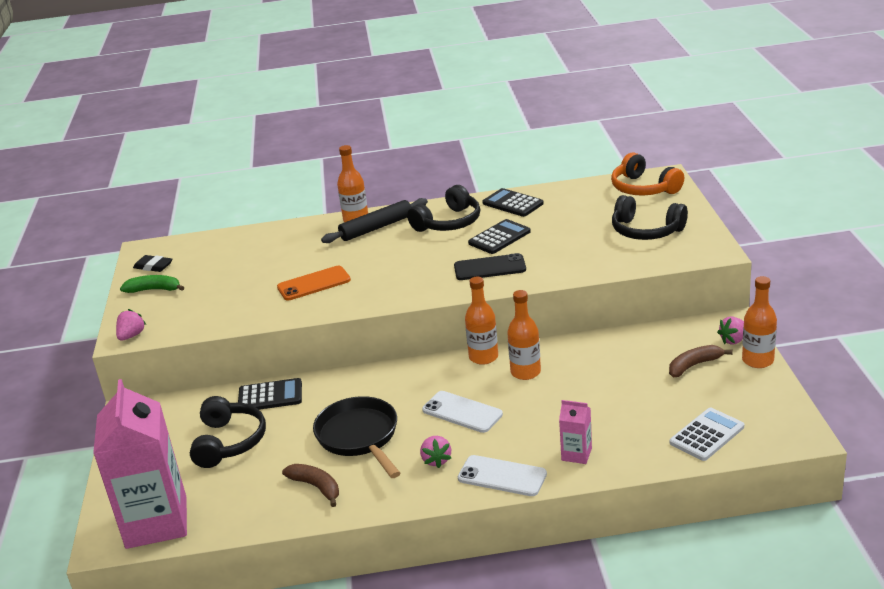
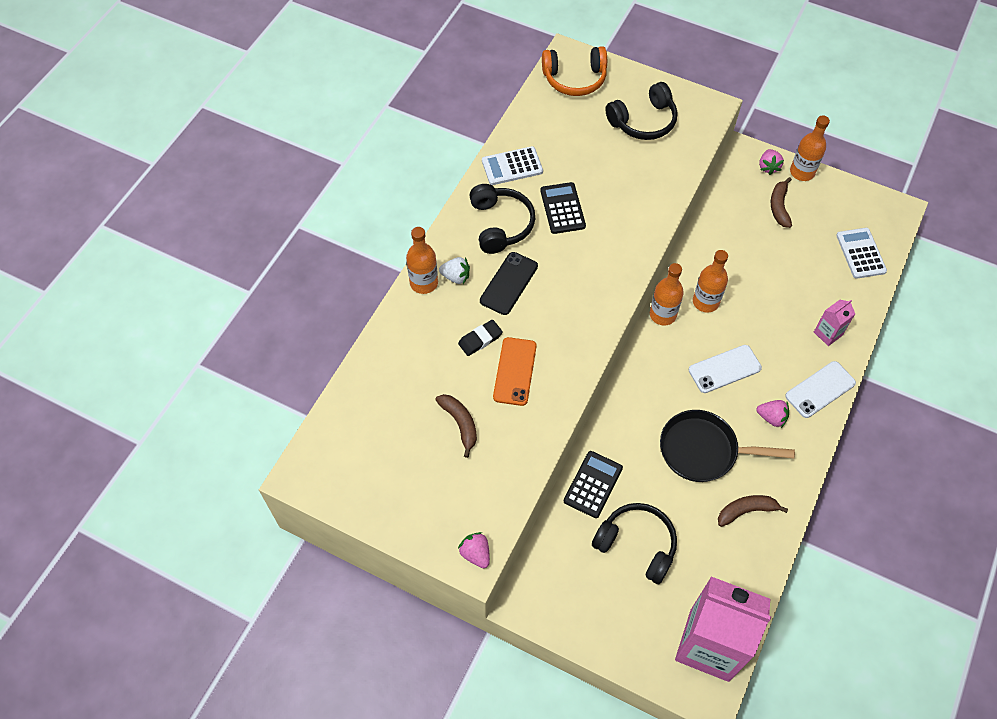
camera: 60 degrees left, 30 degrees up
green banana [120,275,184,293] -> none
black eraser [133,255,173,272] -> black eraser moved to [458,320,503,356]
black rolling pin [321,198,428,243] -> white strawberry [439,257,470,284]
black phone [454,253,526,280] -> black phone moved to [480,252,538,315]
black calculator [482,188,544,217] -> white calculator [482,146,543,185]
none -> brown banana [435,394,477,458]

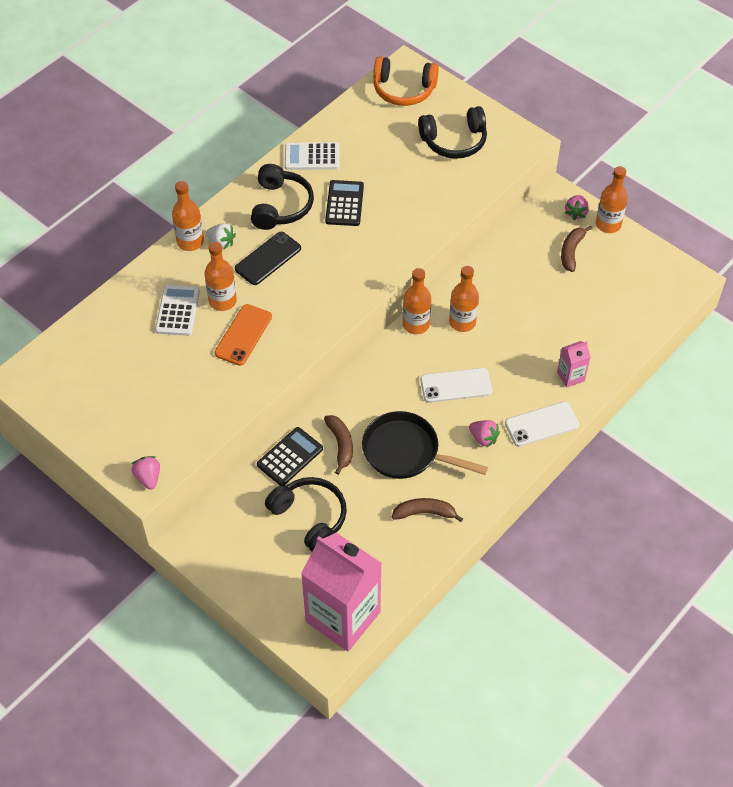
camera: 15 degrees right, 5 degrees down
brown banana [435,394,477,458] -> brown banana moved to [324,415,353,475]
black eraser [458,320,503,356] -> orange bottle [205,241,237,311]
white calculator [836,228,887,279] -> white calculator moved to [155,285,200,336]

